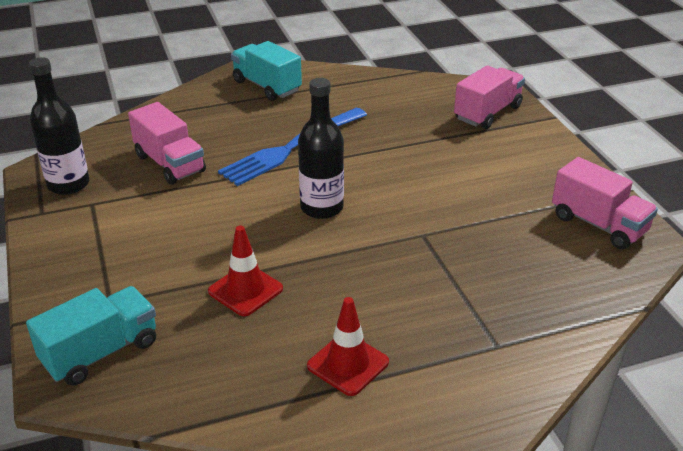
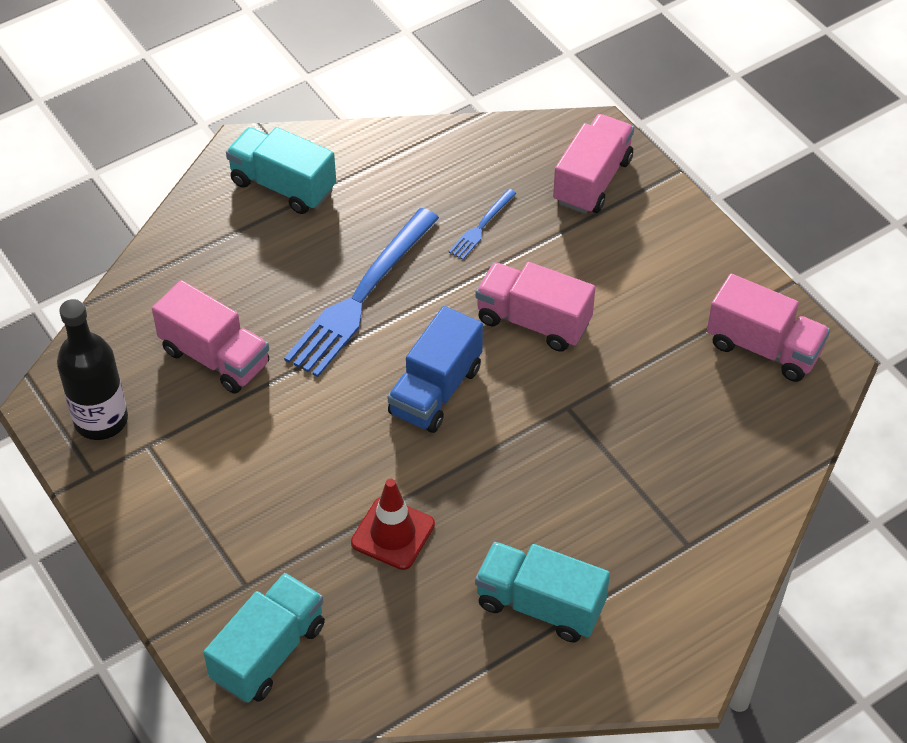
camera: 15 degrees left, 15 degrees up
black bottle [298,78,344,219] -> blue truck [388,306,483,433]
red traffic cone [307,297,389,396] -> turquoise truck [475,542,610,642]
none -> blue fork [449,189,517,260]
none -> pink truck [476,262,596,352]

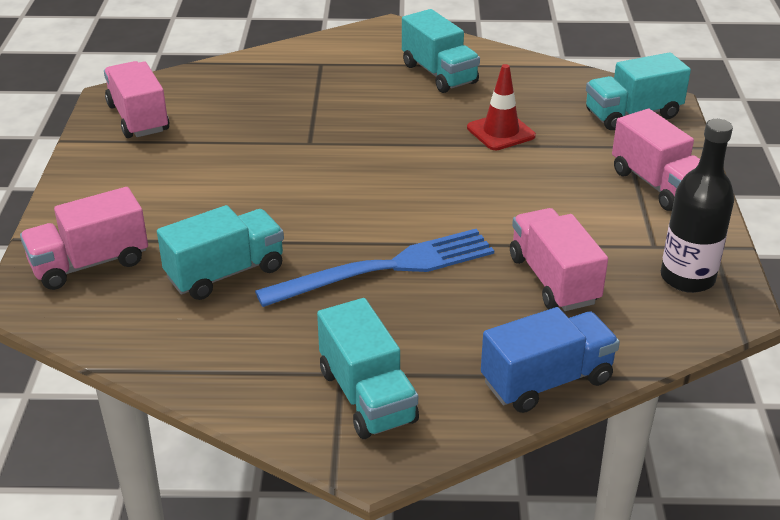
camera: 145 degrees left, 15 degrees down
blue truck [388,306,483,433] -> blue truck moved to [481,307,620,413]
blue fork [449,189,517,260] -> turquoise truck [157,205,284,300]
pink truck [476,262,596,352] -> pink truck moved to [612,109,700,211]

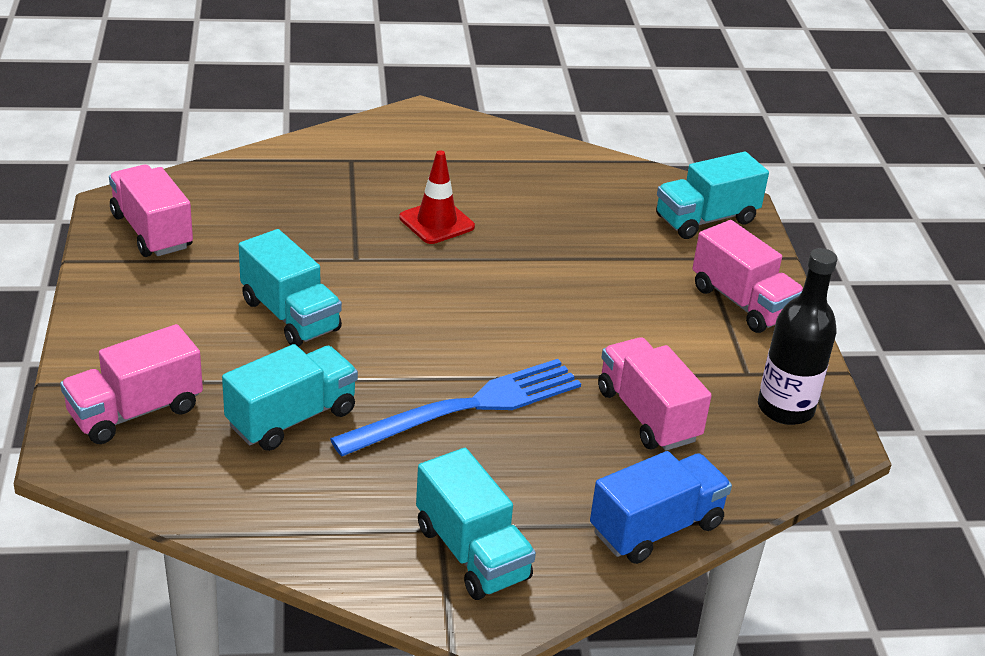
camera: 10 degrees left, 0 degrees up
turquoise truck [402,9,480,93] -> turquoise truck moved to [239,229,342,347]
red traffic cone [467,64,536,150] -> red traffic cone moved to [399,150,475,244]

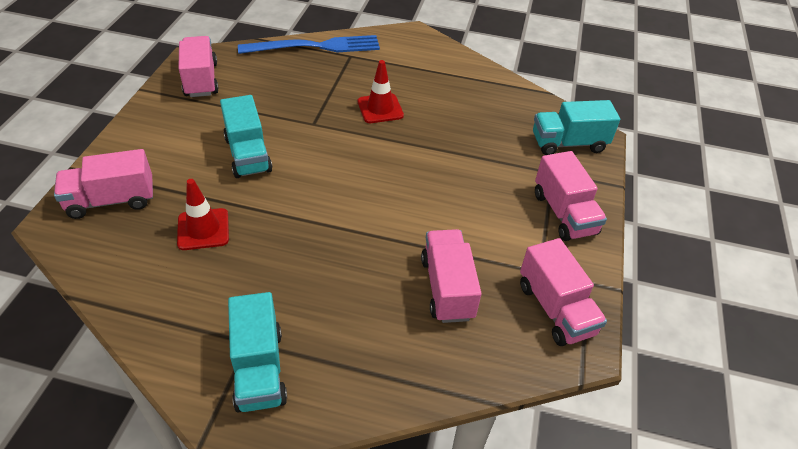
camera: 20 degrees right, 10 degrees up
turquoise truck [222,344,358,451] -> red traffic cone [177,179,229,250]
blue fork [330,359,581,457] -> blue fork moved to [238,35,380,54]
blue truck [590,451,732,564] -> none
black bottle [758,248,837,425] -> pink truck [520,238,607,346]

